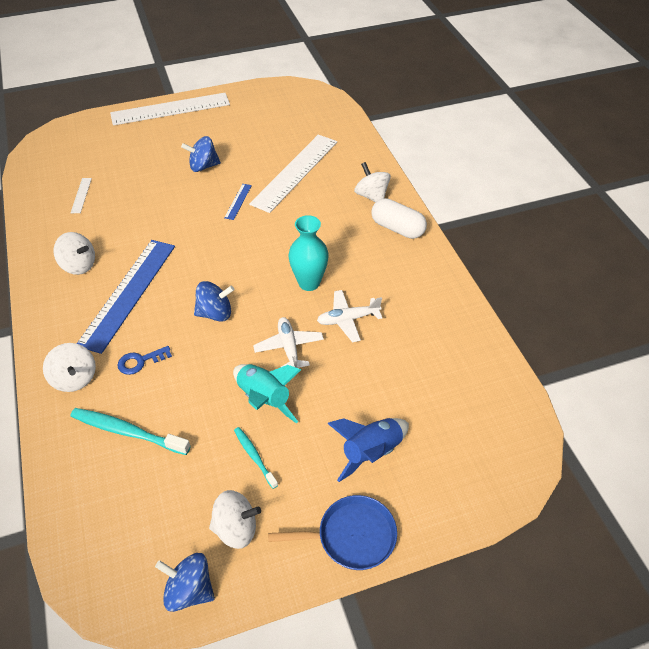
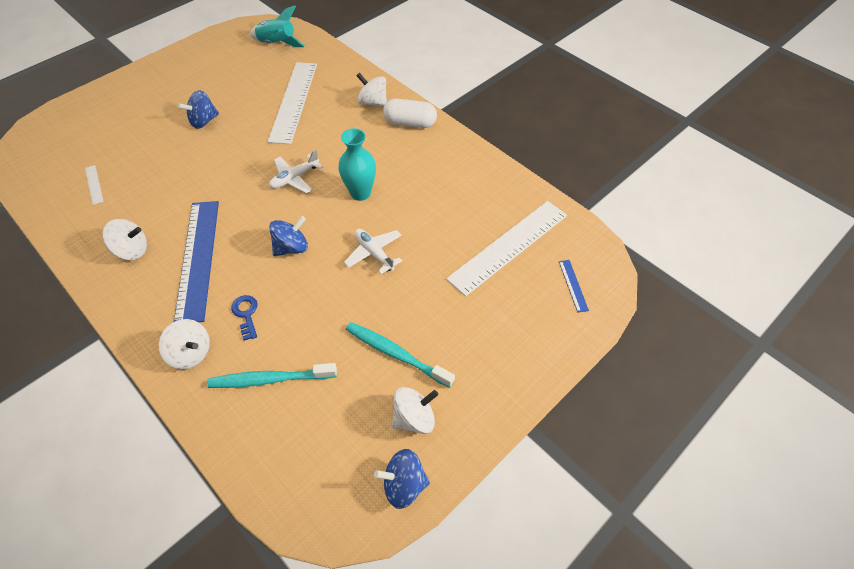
camera: 25 degrees left, 5 degrees up
white ruler [110,93,230,126] -> white ruler moved to [446,201,567,296]
blue key [118,346,172,375] -> blue key turned 120 degrees clockwise [231,295,258,341]
blue ruler [224,184,252,220] -> blue ruler moved to [559,260,589,313]
turquoise rocket [233,364,301,423] -> turquoise rocket moved to [250,5,305,47]
turquoise toothbrush [234,427,278,489] -> turquoise toothbrush [346,322,455,388], size x1.72
blue pan [268,495,397,570] -> none
white plane [317,290,382,342] -> white plane moved to [269,150,323,193]
blue rocket [327,418,409,482] -> none

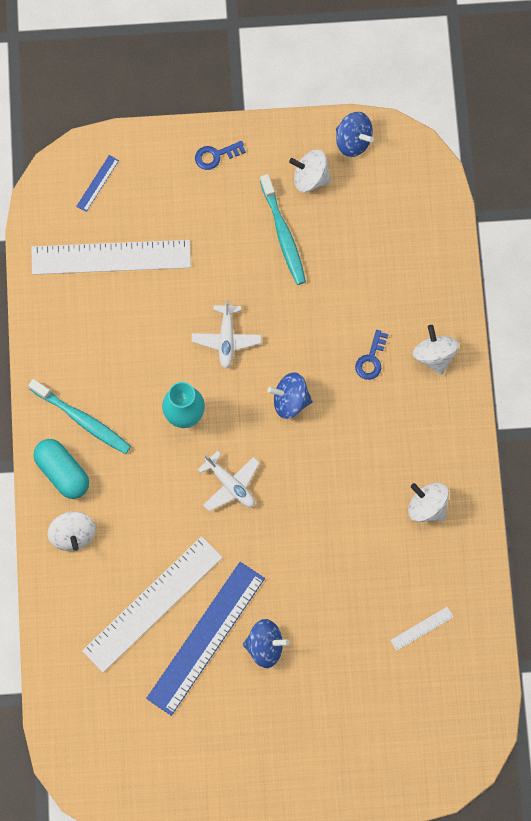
camera: 140 degrees left, 20 degrees up
white ruler [85,165,104,205] -> white ruler turned 45 degrees clockwise [390,607,454,651]
blue ruler [174,201,219,322] -> blue ruler moved to [146,562,265,716]
turquoise toothbrush [208,363,337,388] -> turquoise toothbrush moved to [28,379,131,454]
turquoise rocket [250,5,305,47] -> none
white plane [269,150,323,193] -> white plane turned 45 degrees clockwise [198,451,260,511]
white capsule [383,99,437,128] -> turquoise capsule [33,439,89,499]
none -> blue key [195,141,246,170]

